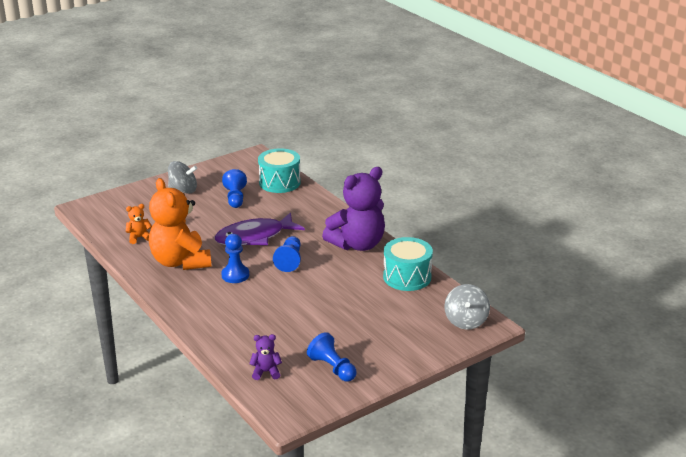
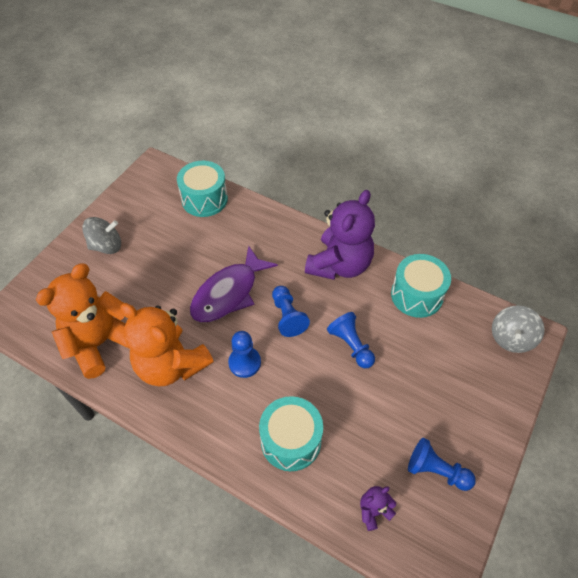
camera: 25 degrees left, 25 degrees up
orange teddy bear [126,204,152,244] -> orange teddy bear [36,263,129,379], size x2.38
blue pawn [222,169,247,208] -> blue pawn moved to [327,312,375,368]
grey spinning top [444,284,490,329] -> grey spinning top turned 45 degrees clockwise [492,305,545,353]
none -> turquoise drum [259,396,323,471]

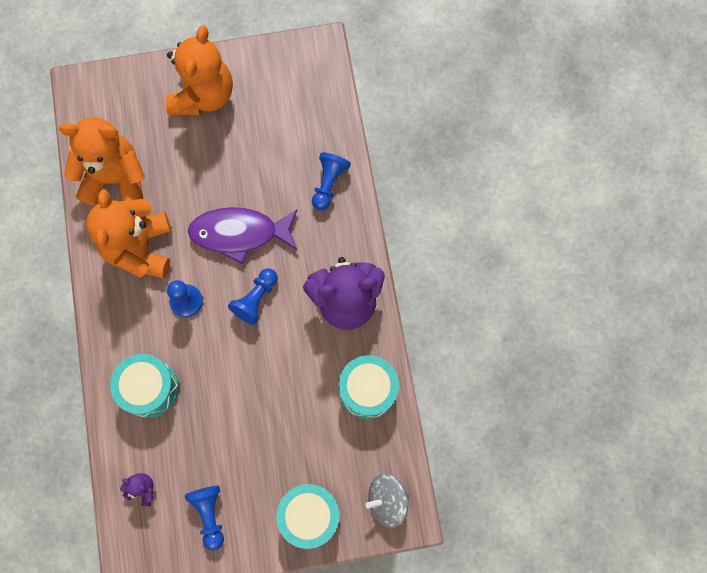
camera: 50 degrees right, 20 degrees up
grey spinning top [82,217,121,254] -> orange teddy bear [166,25,233,115]
turquoise drum [177,161,228,217] -> turquoise drum moved to [276,484,340,549]
blue pawn [327,312,375,368] -> blue pawn moved to [312,152,351,211]

